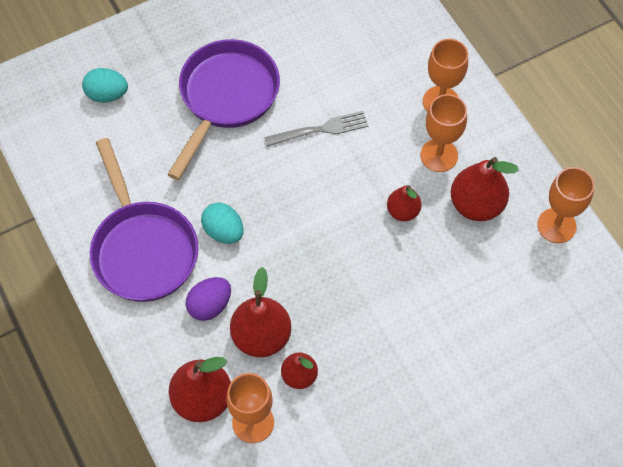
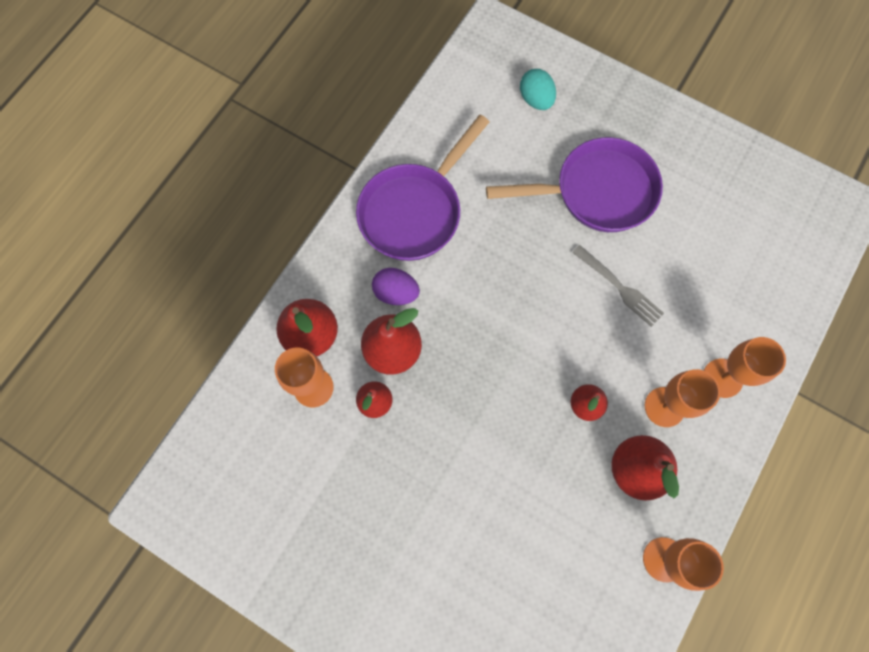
camera: 60 degrees right, 10 degrees up
turquoise egg [201,203,244,244] -> none

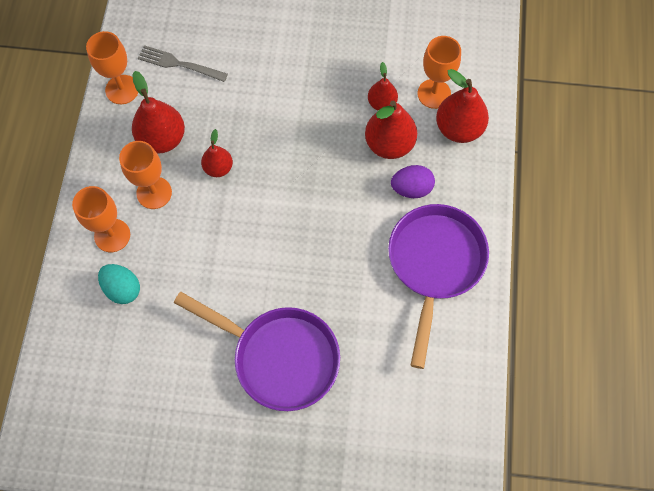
camera: 155 degrees right, 5 degrees down
purple pan [486,137,663,232] -> purple pan turned 120 degrees counterclockwise [174,292,340,411]
turquoise egg [520,69,556,110] -> turquoise egg moved to [98,264,140,304]
grey fork [572,245,664,327] -> grey fork moved to [138,45,228,82]

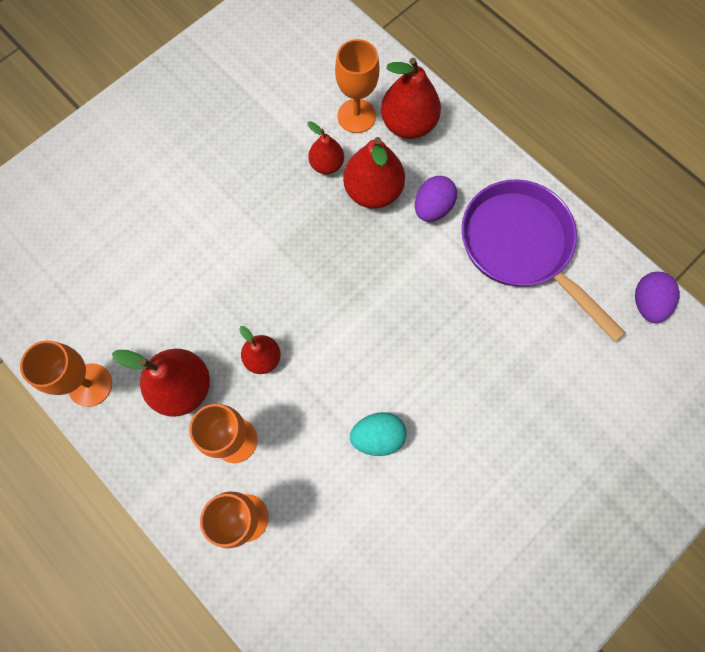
camera: 50 degrees left, 5 degrees up
turquoise egg [98,264,140,304] -> turquoise egg moved to [350,412,407,456]
grey fork [138,45,228,82] -> none
purple pan [174,292,340,411] -> none
none -> purple egg [635,272,680,323]

